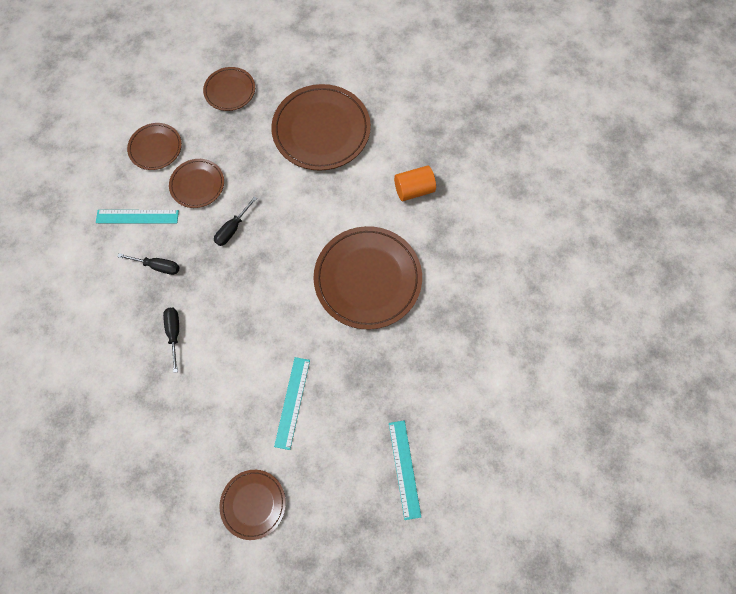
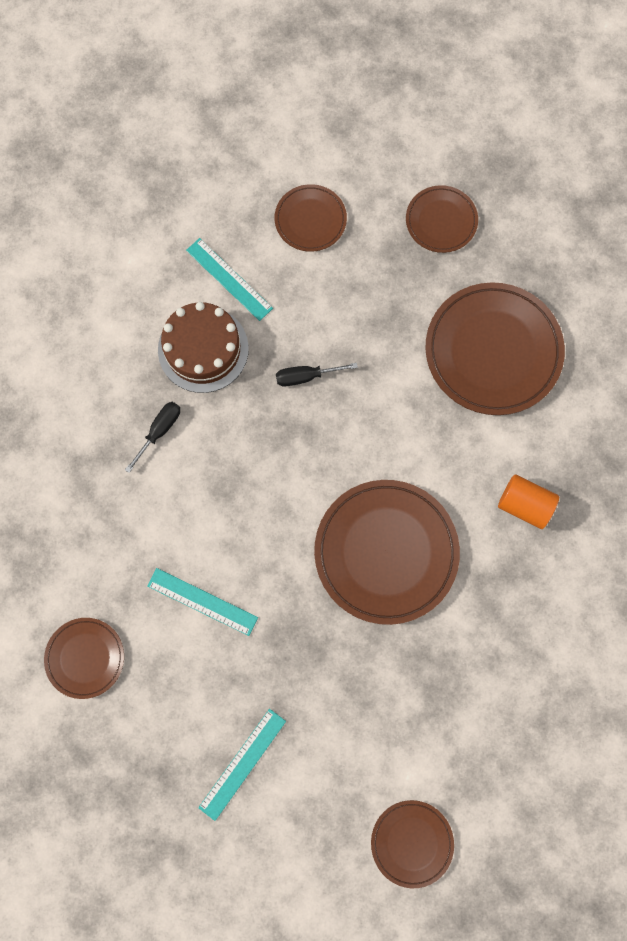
camera: 45 degrees right, 5 degrees up
black screwdriver [118,253,180,275] -> brown cake [158,302,249,393]
brown plate [169,159,224,208] -> brown plate moved to [371,800,454,888]
turquoise ruler [274,357,310,450] -> turquoise ruler turned 60 degrees clockwise [147,568,258,636]

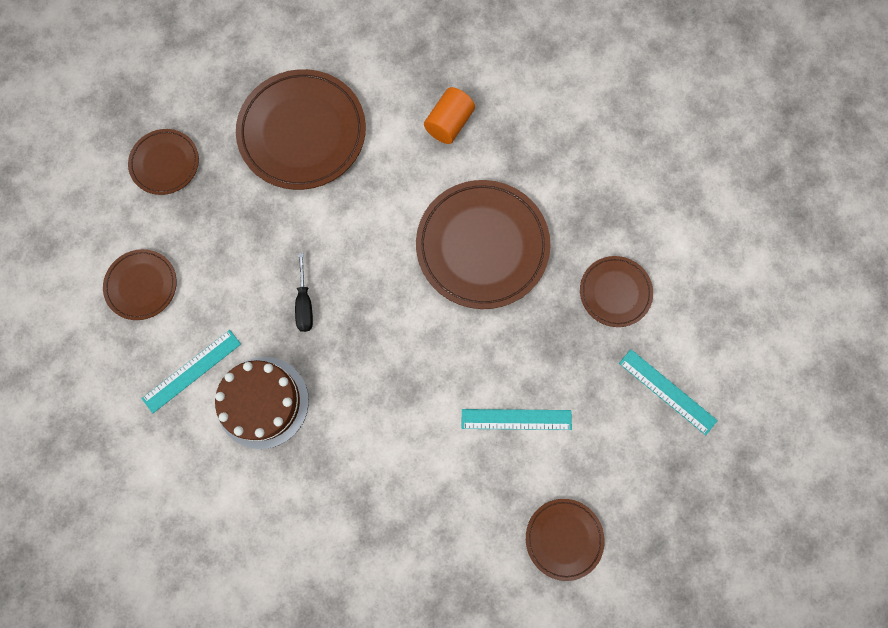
camera: 85 degrees left, 0 degrees up
black screwdriver [125,402,180,473] -> none
turquoise ruler [147,568,258,636] -> turquoise ruler turned 60 degrees clockwise [462,409,572,430]
brown plate [371,800,454,888] -> brown plate moved to [580,256,653,327]

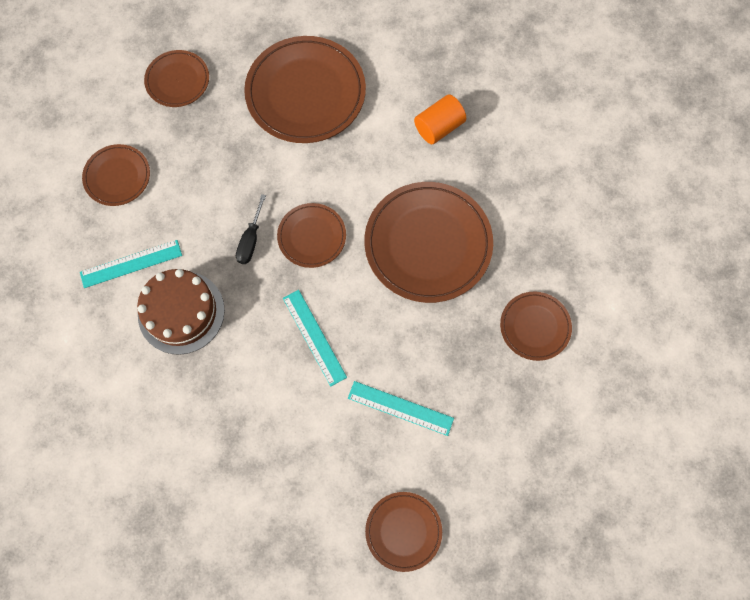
camera: 20 degrees right, 5 degrees down
turquoise ruler [619,349,718,435] -> turquoise ruler moved to [283,290,347,386]
none -> brown plate [277,203,346,268]

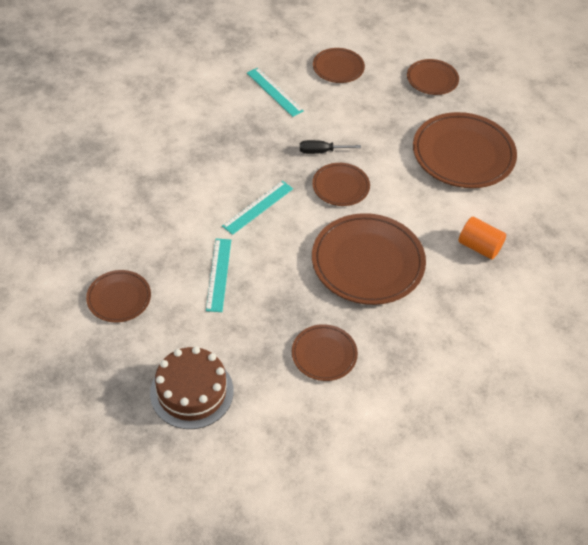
camera: 70 degrees right, 20 degrees down
brown cake [137,269,225,355] -> brown cake moved to [150,346,234,429]

